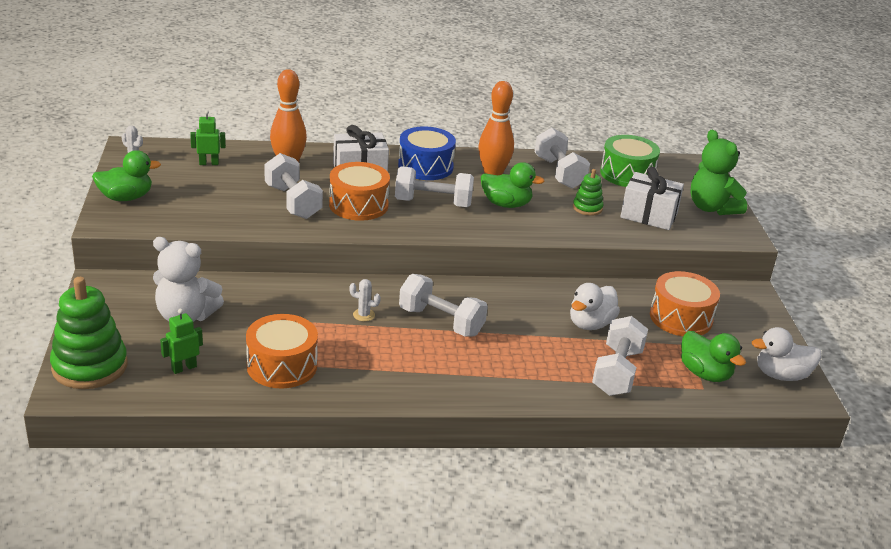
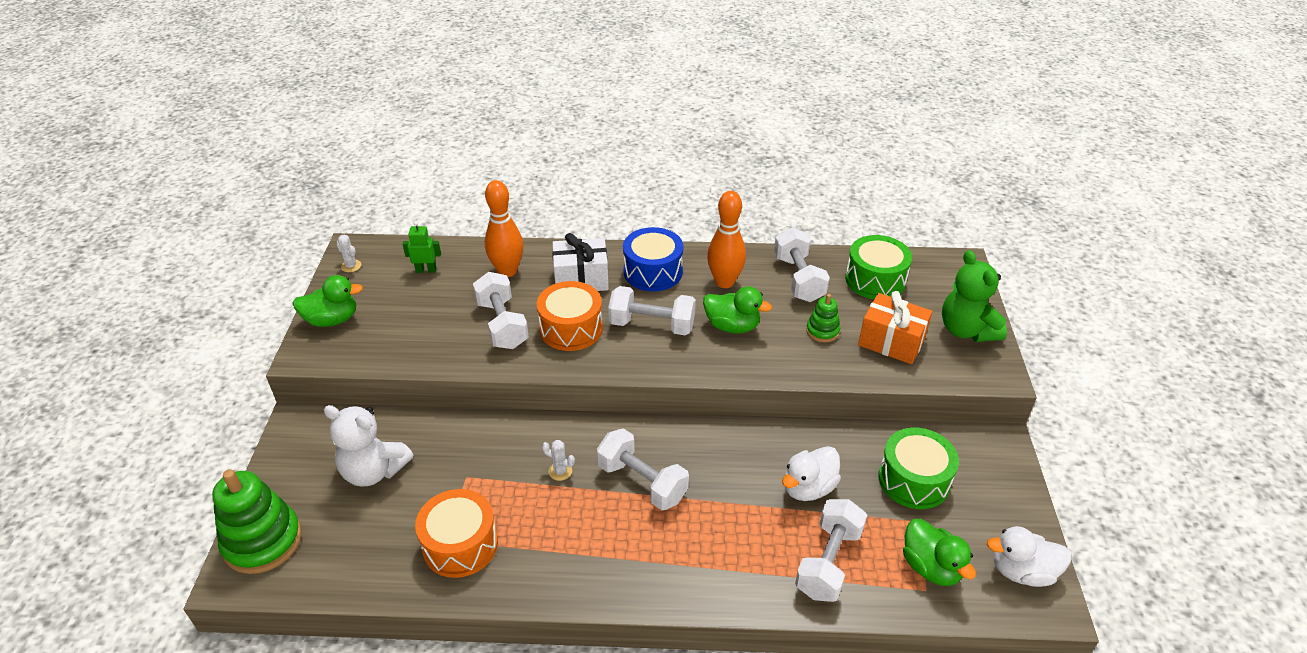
camera: 10 degrees right, 10 degrees up
green robot [160,309,203,374] -> none
white gift [620,167,684,230] -> orange gift [858,291,933,364]
orange drum [650,271,720,336] -> green drum [878,428,959,509]

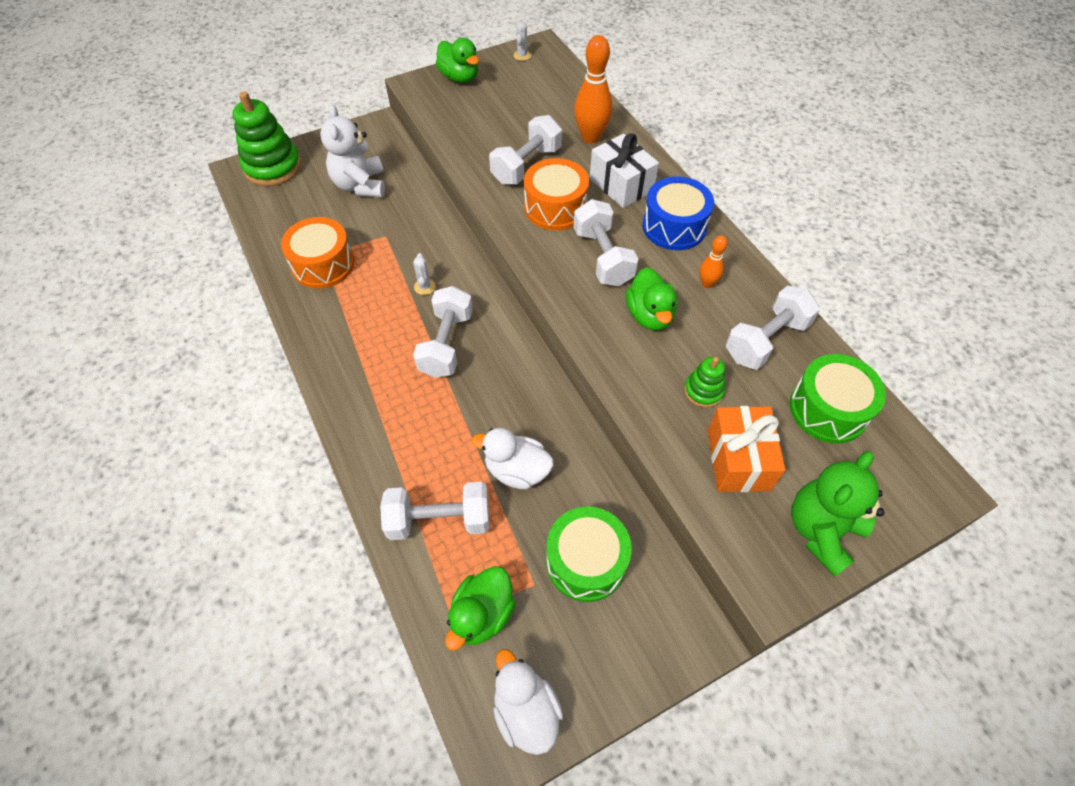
camera: 60 degrees right, 15 degrees up
green robot [403,221,441,273] -> none
orange bowling pin [707,191,746,288] -> orange bowling pin [700,236,727,288], size x0.53

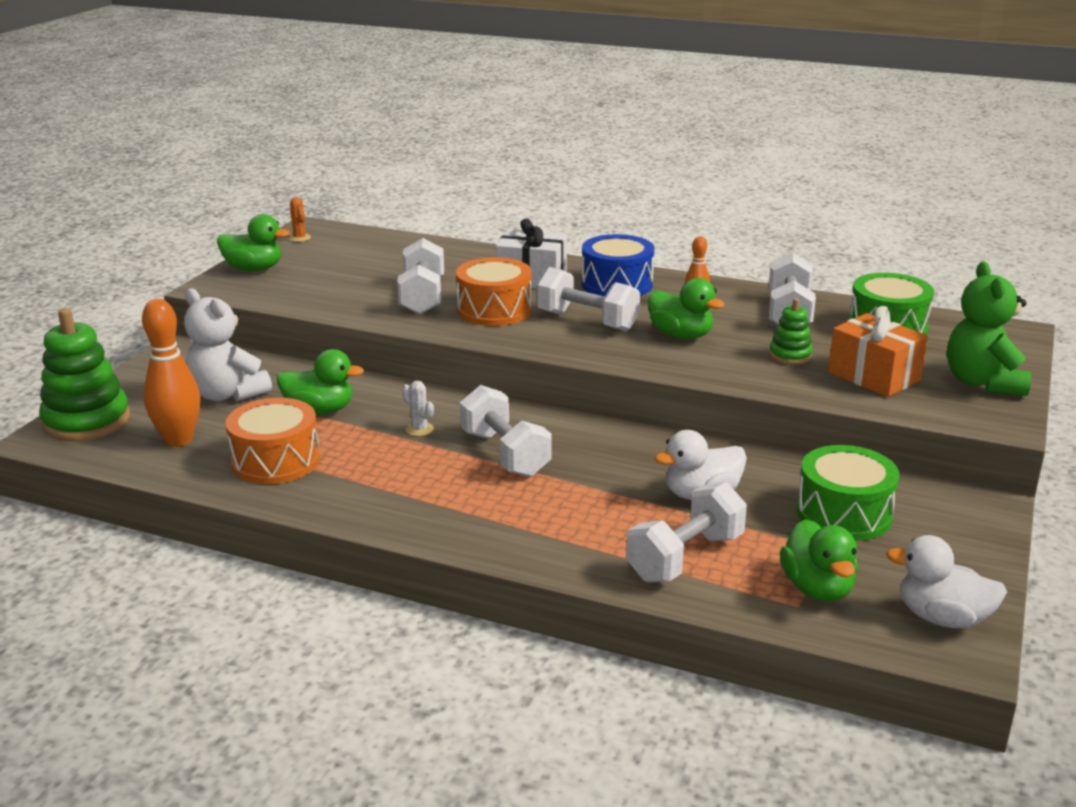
camera: 40 degrees left, 30 degrees down
white cactus [513,22,531,61] -> orange cactus [289,197,311,242]
orange bowling pin [574,35,612,143] -> orange bowling pin moved to [142,299,200,447]
none -> green duck [277,349,364,415]

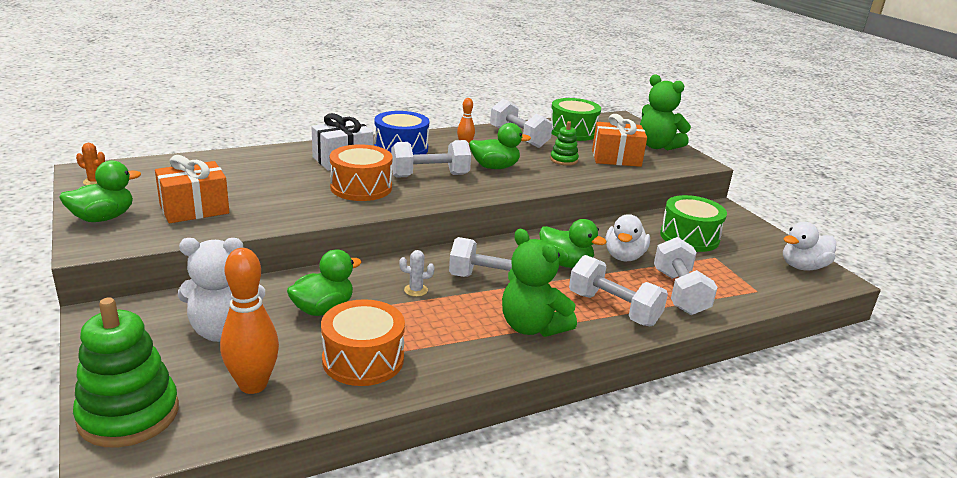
camera: 50 degrees left, 0 degrees up
white dumbbell [397,238,444,315] -> white dumbbell moved to [569,255,668,326]
green duck [780,519,858,601] -> green duck moved to [539,219,607,268]
none -> orange gift [155,155,229,223]
none -> green teddy bear [502,229,577,337]

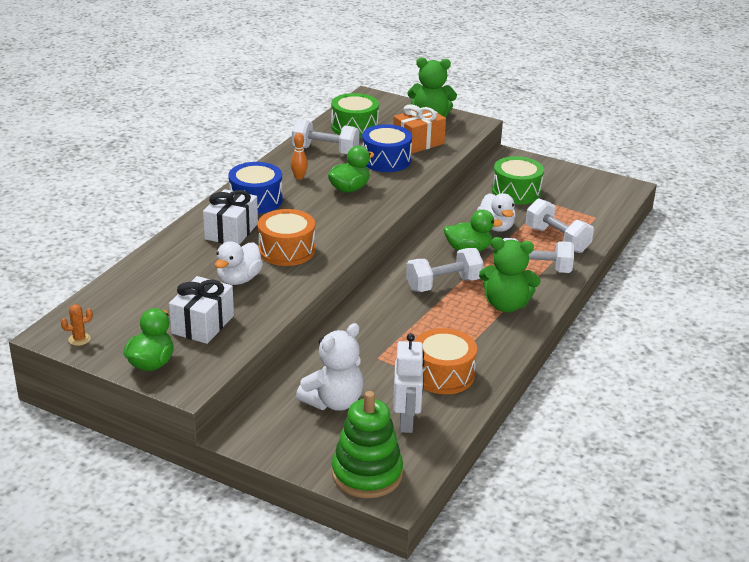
camera: 35 degrees left, 5 degrees up
orange gift [155,155,229,223] -> white gift [169,276,234,344]
orange bowling pin [220,248,279,394] -> white robot [393,333,424,433]
green duck [287,249,361,316] -> none
white dumbbell [391,140,471,178] -> none
white cactus [399,250,434,297] -> none
green stacking toy [550,121,579,166] -> blue drum [362,124,412,172]
white duck [783,222,836,271] -> white duck moved to [215,241,263,285]

